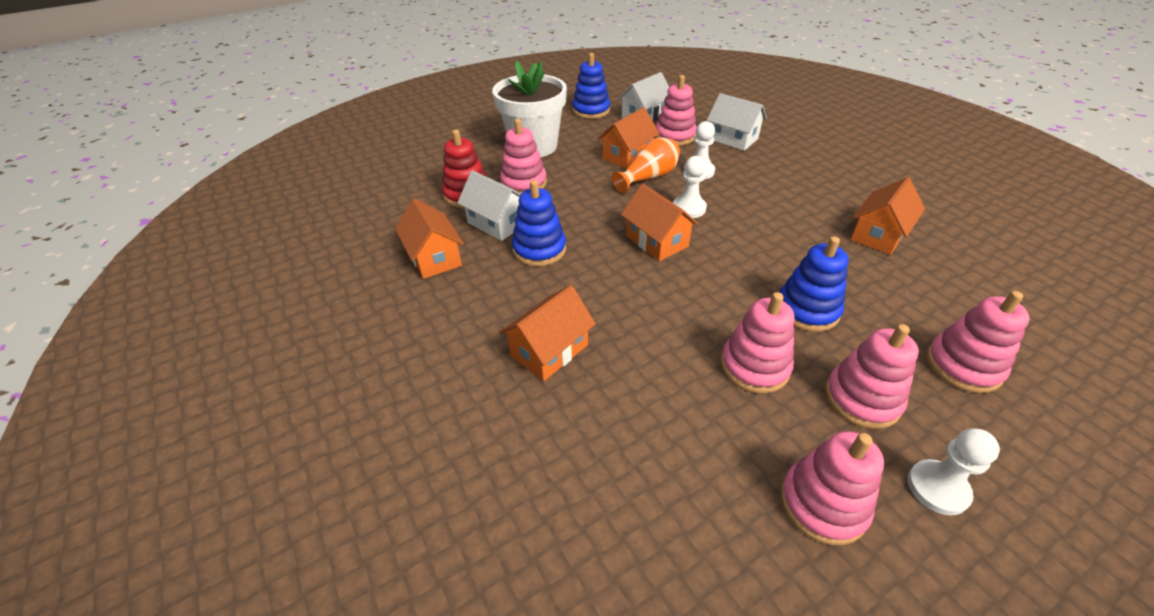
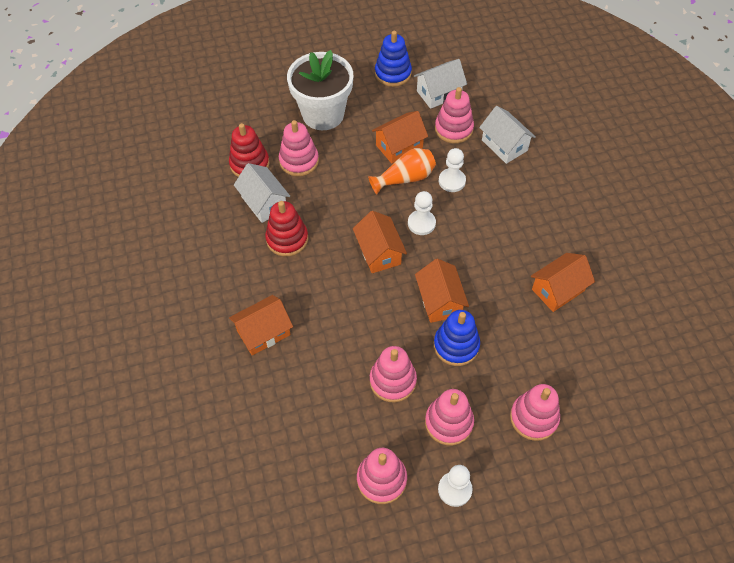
camera: 15 degrees right, 15 degrees up
orange house [395,199,464,279] -> orange house moved to [415,259,469,323]
blue stacking toy [512,180,566,266] -> red stacking toy [265,201,308,257]

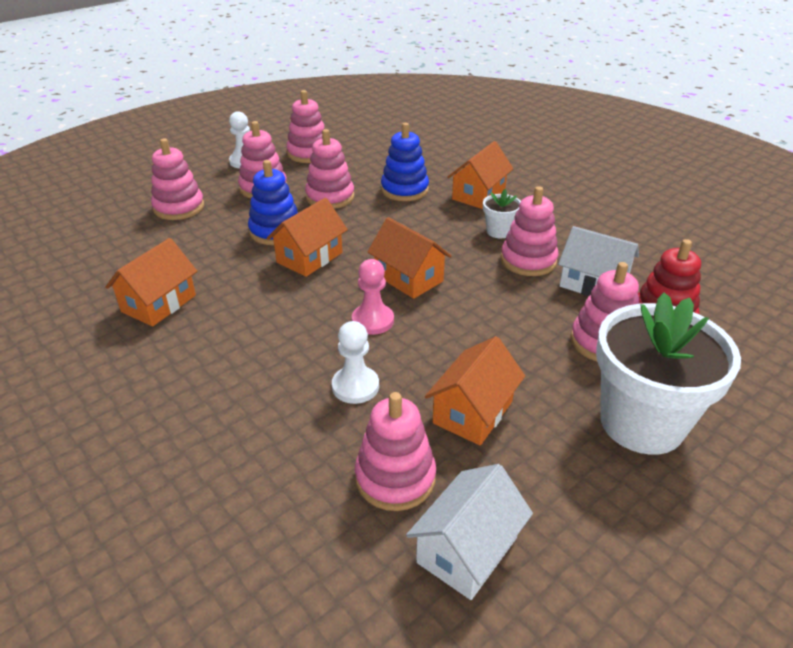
camera: 155 degrees right, 20 degrees down
red stacking toy [265,201,308,257] -> pink stacking toy [501,186,558,276]
orange vase [368,148,436,194] -> none
blue stacking toy [375,31,412,87] -> blue stacking toy moved to [381,123,429,201]
white pawn [408,191,436,235] -> pink pawn [352,259,394,335]
orange house [415,259,469,323] -> orange house turned 75 degrees clockwise [267,198,348,277]
white house [479,106,536,164] -> none
none -> white flower pot [483,189,521,238]

